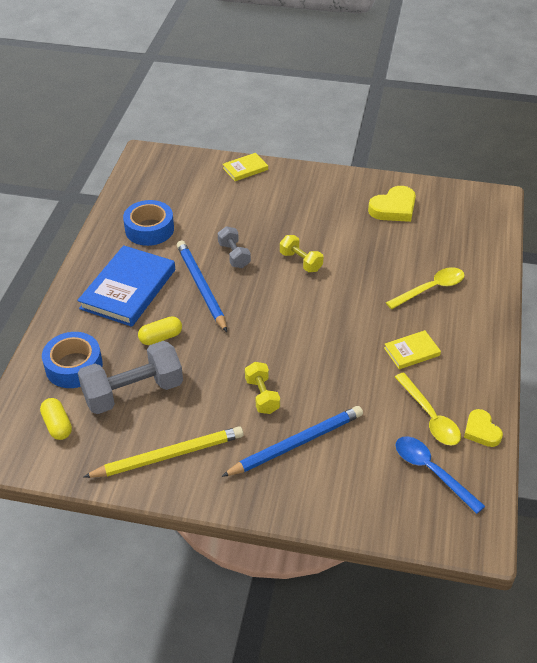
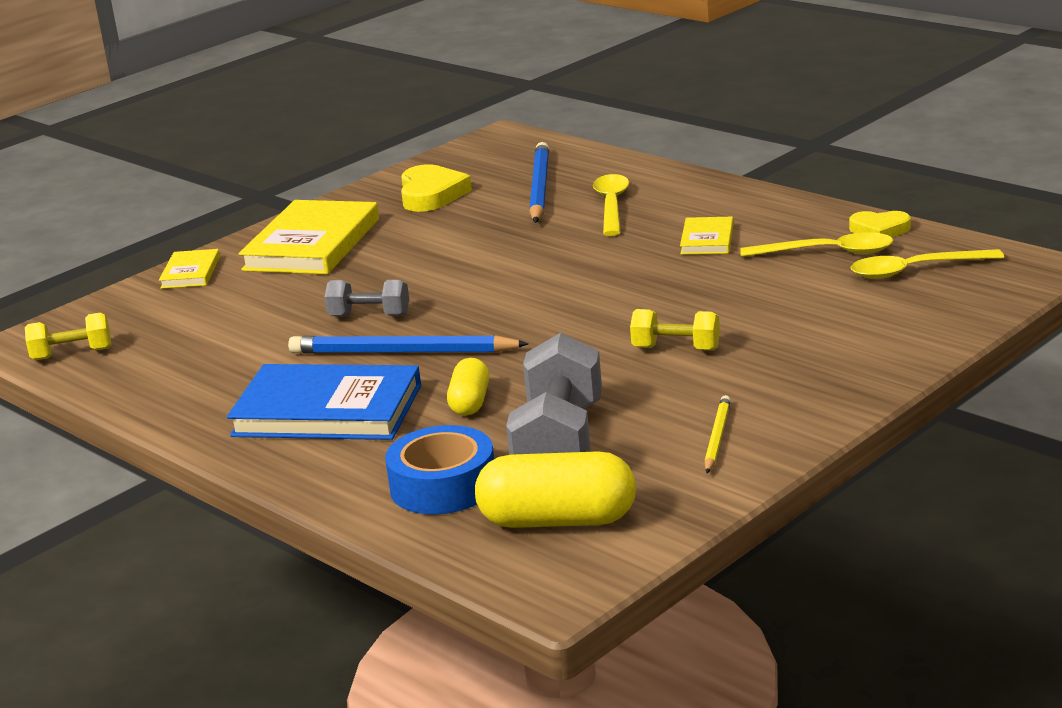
camera: 55 degrees left, 20 degrees down
yellow capsule [40,398,72,440] -> yellow capsule [475,451,636,528], size x1.73
blue book [77,245,175,327] -> blue book turned 45 degrees counterclockwise [227,364,421,440]
yellow pencil [83,426,244,478] -> yellow pencil [704,395,731,473], size x0.54
blue tape [123,200,174,246] -> none
blue pencil [221,406,363,477] -> blue pencil moved to [529,142,549,223]
yellow dumbbell [280,235,323,272] -> yellow dumbbell moved to [25,312,111,360]
blue spoon [395,436,485,514] -> yellow spoon [851,249,1004,279]
none -> yellow book [239,200,379,274]

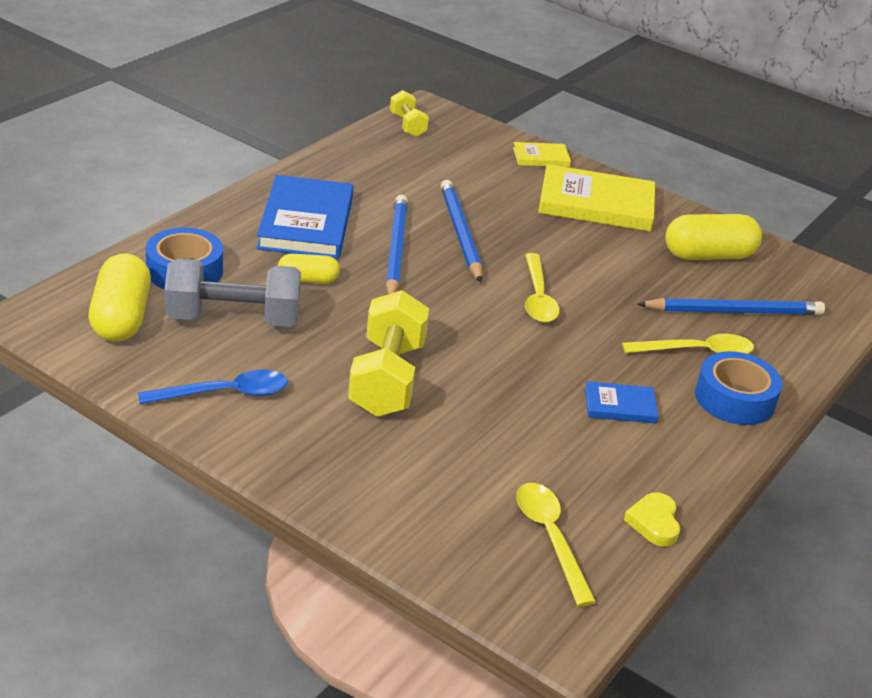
camera: 75 degrees right, 10 degrees up
grey dumbbell [325,280,409,316] -> blue pencil [441,180,482,283]
yellow heart [401,164,472,212] -> yellow capsule [665,214,762,260]
yellow dumbbell [630,309,720,351] -> yellow dumbbell [348,290,429,417], size x1.85
yellow book [680,217,733,255] -> blue book [585,381,659,423]
yellow pencil [704,395,731,473] -> blue spoon [138,370,288,404]
yellow spoon [740,232,893,257] -> yellow spoon moved to [525,253,560,323]
none -> blue tape [695,351,782,425]

